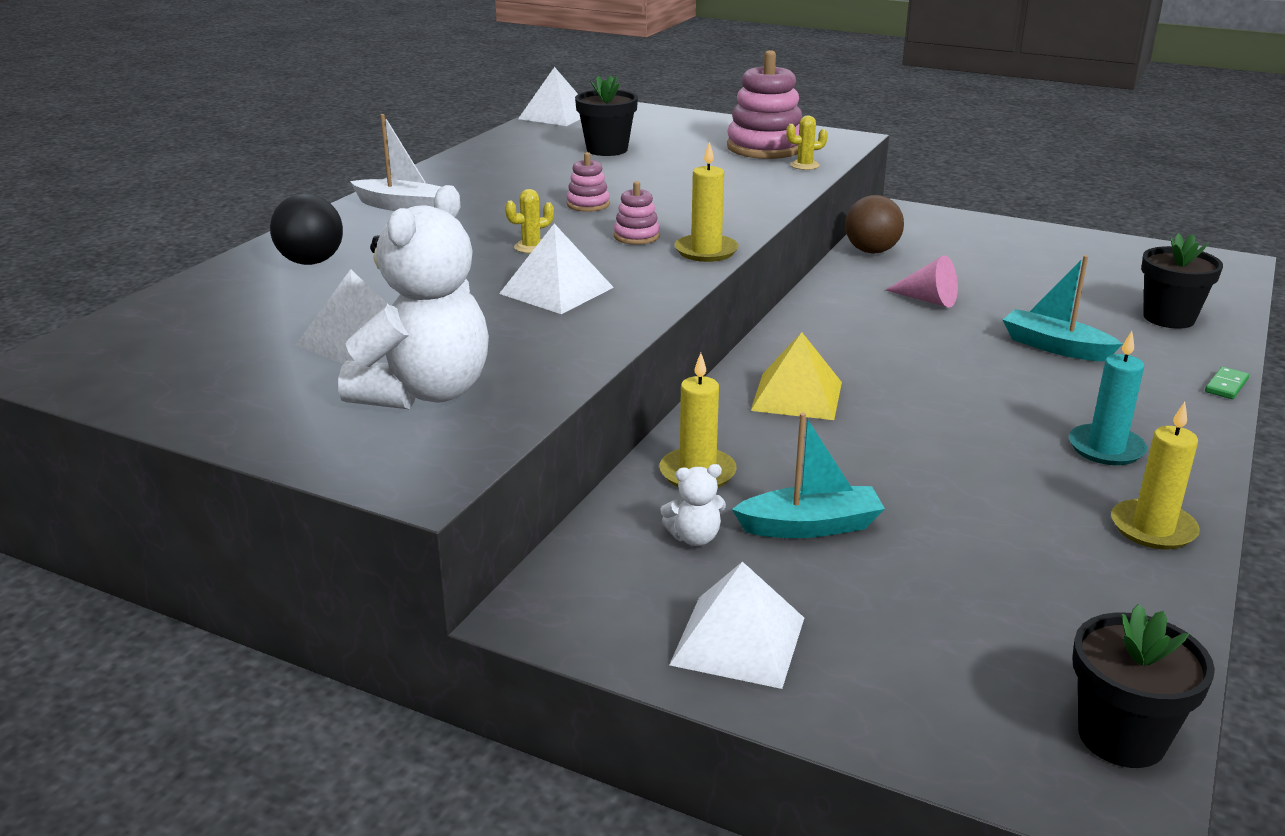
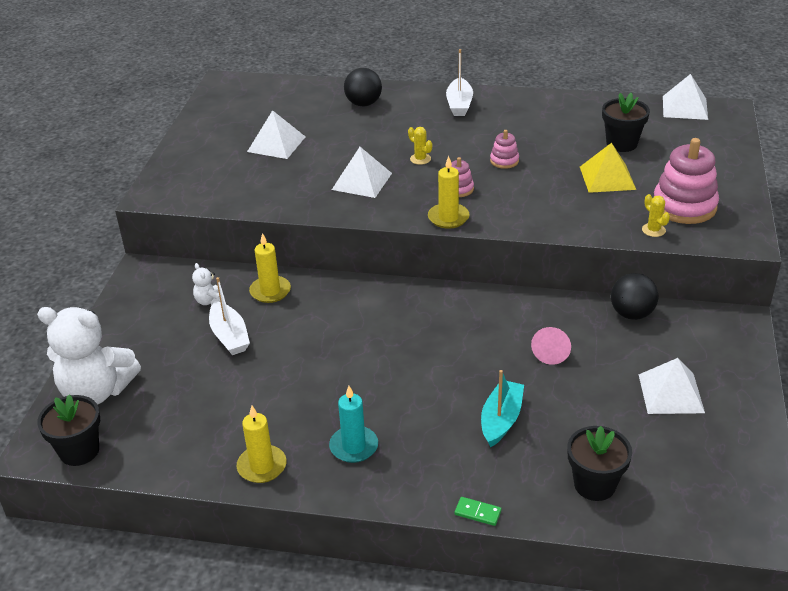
camera: 75 degrees right, 10 degrees up
white teddy bear [338,185,489,409] -> white teddy bear moved to [37,307,141,405]
white pyramid [669,561,804,689] -> white pyramid moved to [639,358,705,414]
turquoise boat [732,413,885,538] -> white boat [209,277,250,355]
yellow pyramid [751,332,842,420] -> yellow pyramid moved to [580,143,636,193]
brown ball [845,195,904,254] -> black ball [611,273,659,320]

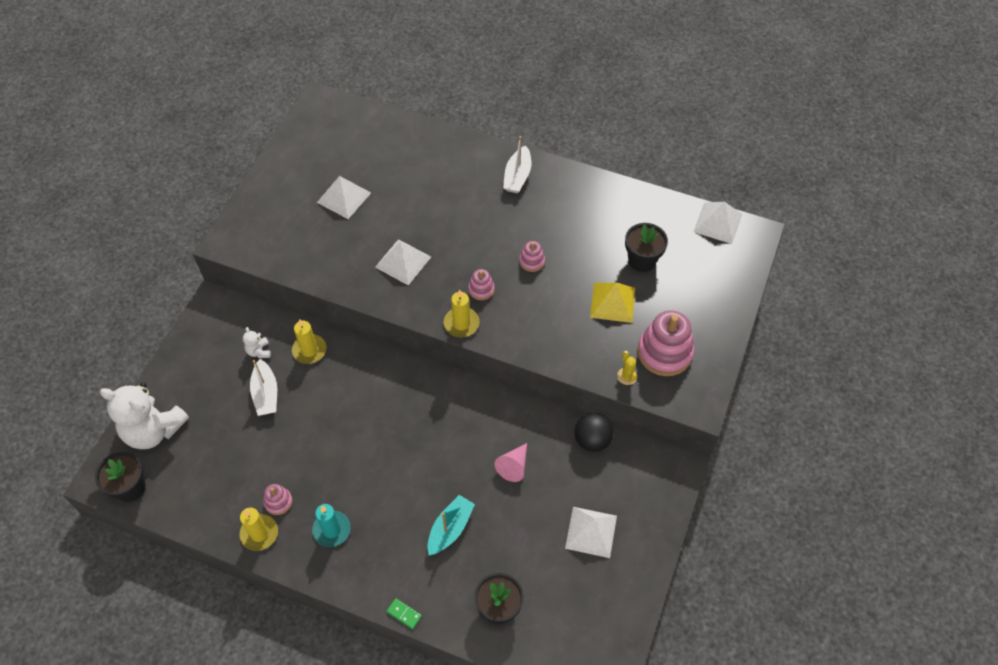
camera: 10 degrees right, 20 degrees up
black ball [344,68,382,106] -> none
yellow cactus [408,127,432,165] -> none
none -> pink stacking toy [263,484,292,515]

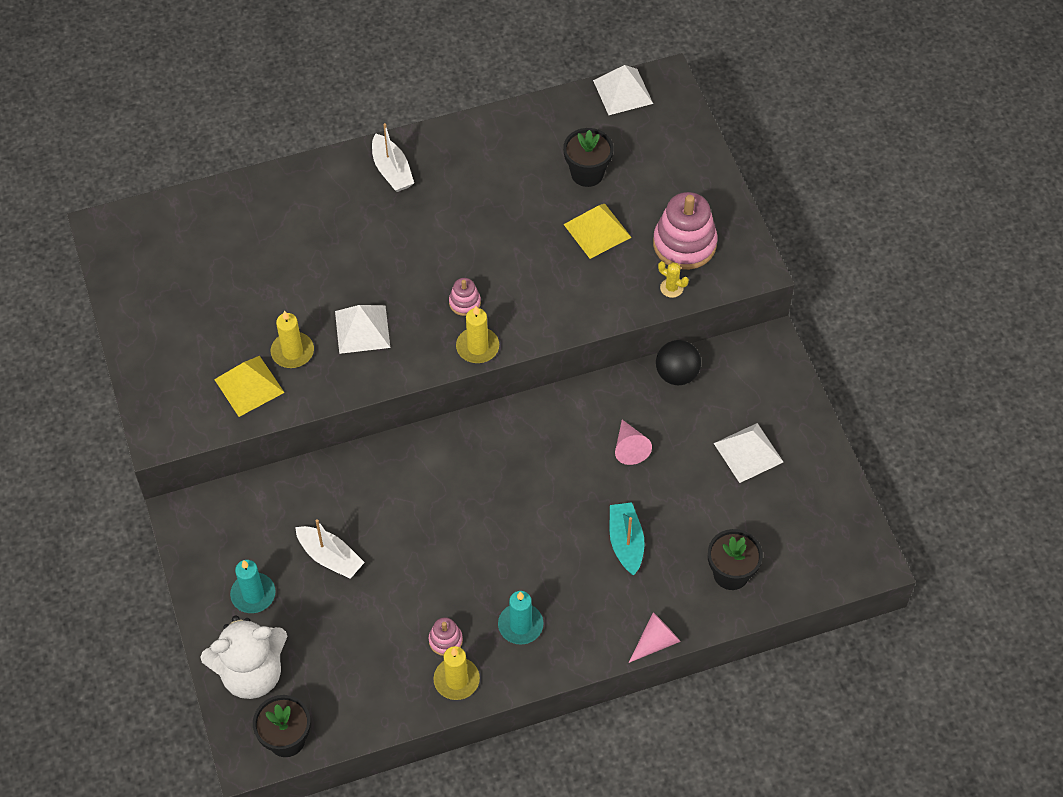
camera: 40 degrees left, 0 degrees up
white teddy bear [243,327,271,358] -> none
yellow candle [292,319,326,364] -> yellow candle moved to [271,310,314,368]
white pyramid [317,176,371,219] -> none
green domino [387,598,422,629] -> pink cone [629,612,681,663]
pink stacking toy [519,241,545,272] -> none
none -> yellow pyramid [214,356,285,417]
none -> turquoise candle [230,560,276,613]

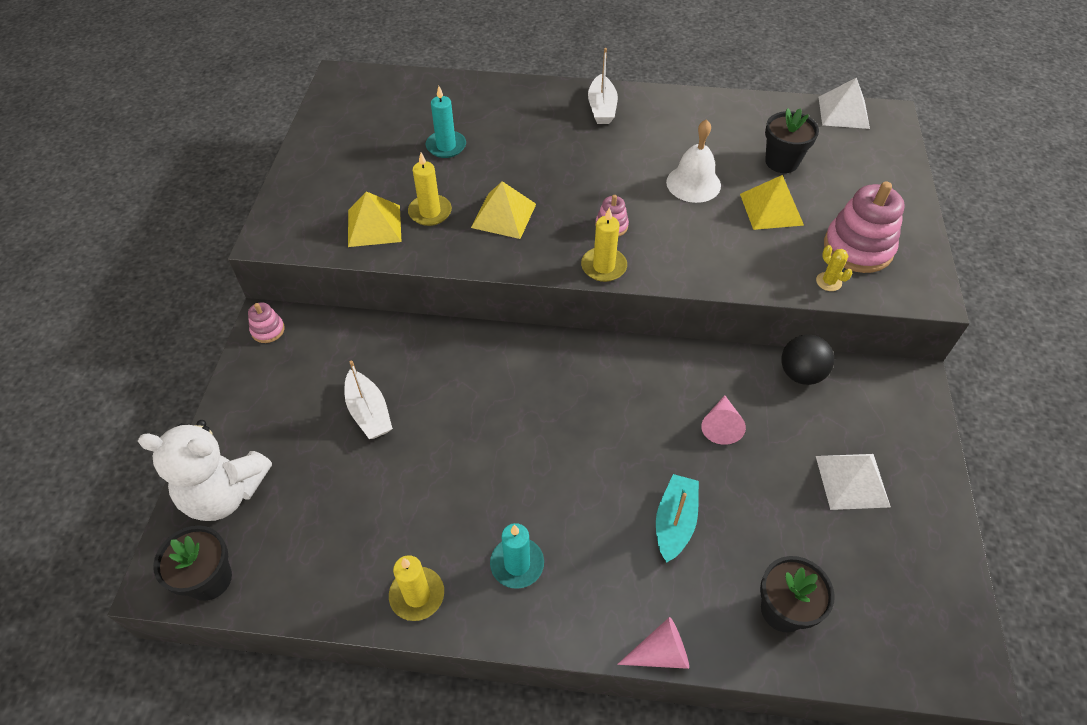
camera: 25 degrees right, 5 degrees down
turquoise candle [230,560,276,613] -> turquoise candle moved to [426,86,466,158]
white pyramid [335,305,390,354] -> yellow pyramid [471,181,536,239]
pink stacking toy [429,617,463,656] -> pink stacking toy moved to [248,302,285,343]
none -> white bell [666,119,721,203]

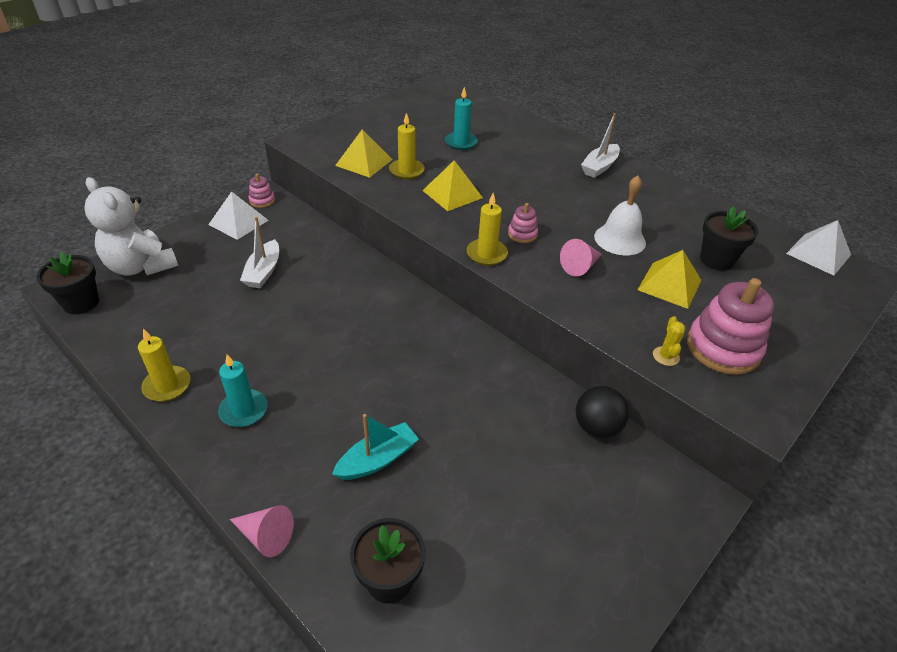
camera: 35 degrees right, 10 degrees down
pink cone [701,395,746,445] -> pink cone moved to [560,239,602,277]
white pyramid [816,454,891,510] -> white pyramid moved to [208,191,269,240]

